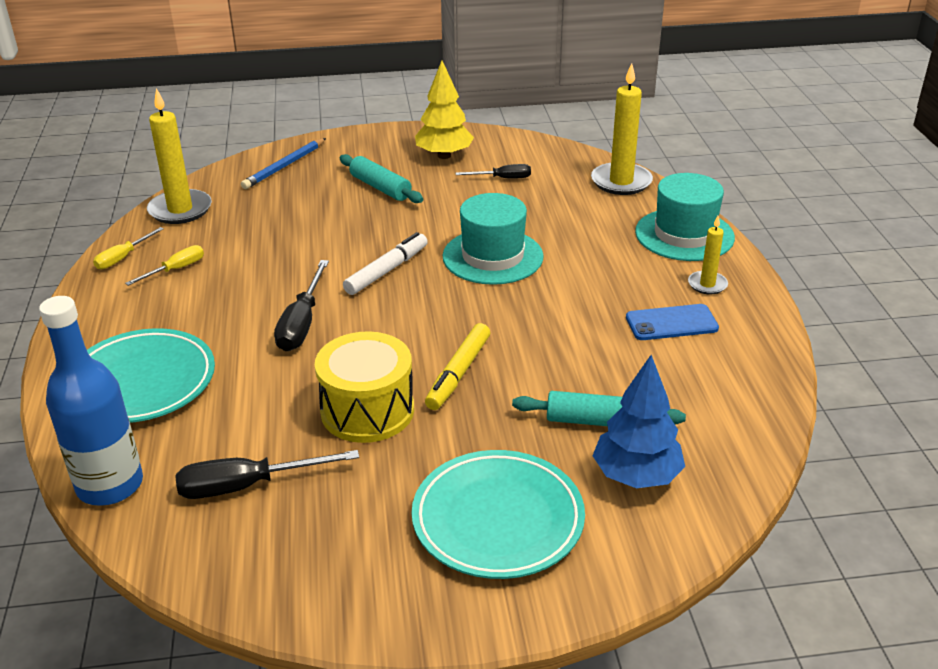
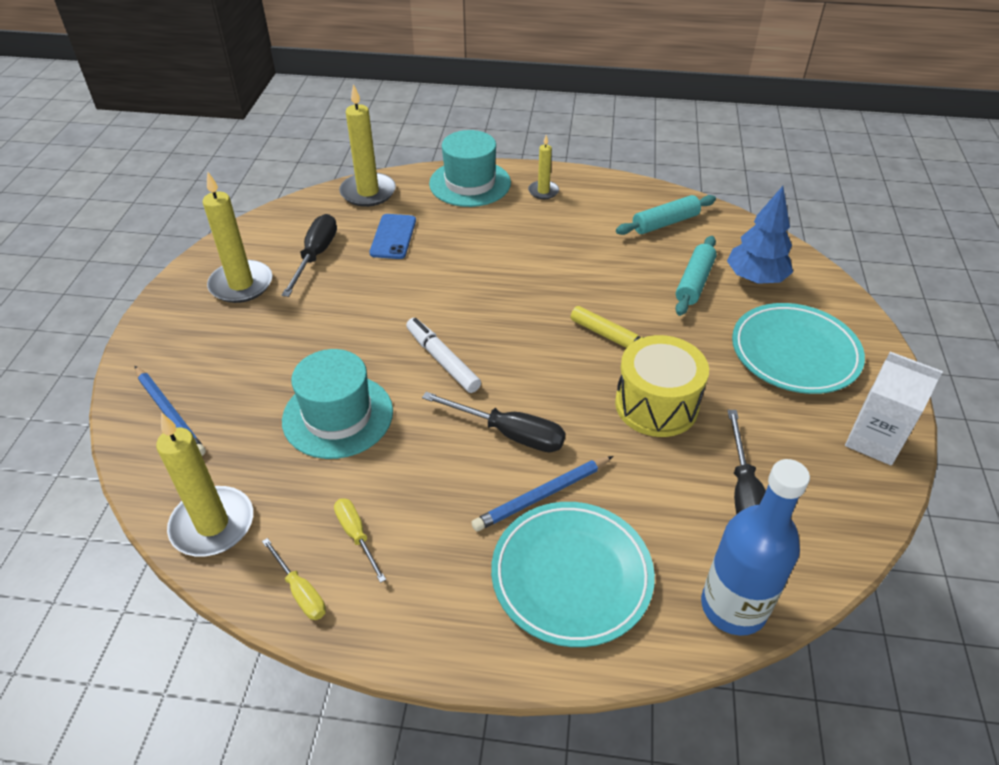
camera: 75 degrees left, 10 degrees up
turquoise rolling pin [340,154,423,203] -> turquoise rolling pin moved to [616,195,716,235]
yellow tree [415,60,474,159] -> yellow candle [203,172,272,303]
turquoise hat [442,193,544,285] -> turquoise hat moved to [282,349,393,459]
black screwdriver [456,164,531,178] -> black screwdriver [281,214,337,297], size x1.61
blue phone [626,304,719,340] -> blue phone moved to [369,214,416,259]
none -> blue pencil [471,456,613,531]
none -> white carton [845,352,943,465]

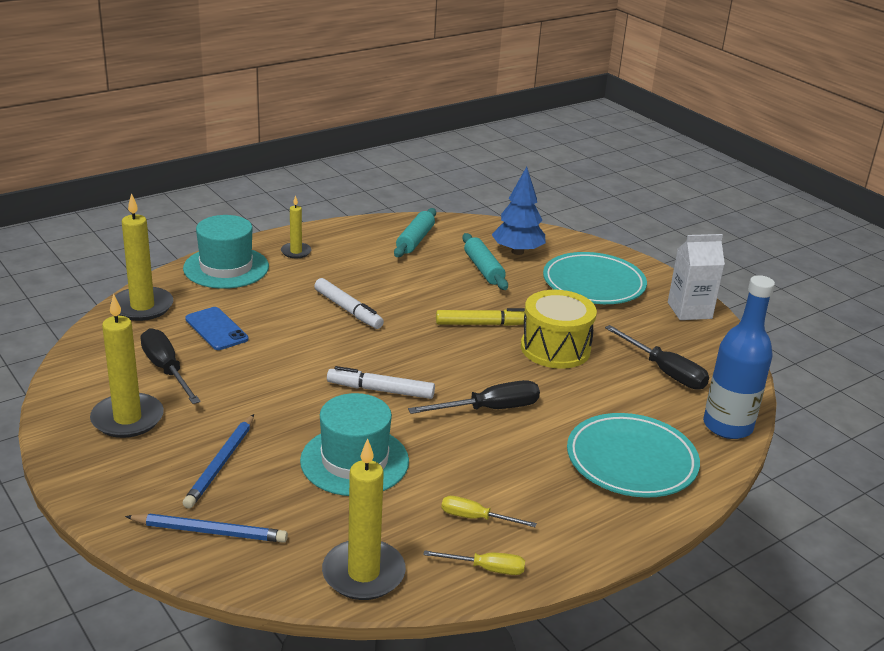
camera: 45 degrees left, 15 degrees down
blue pencil [471,456,613,531] -> blue pencil moved to [183,414,254,508]
none -> white marker [314,278,384,329]

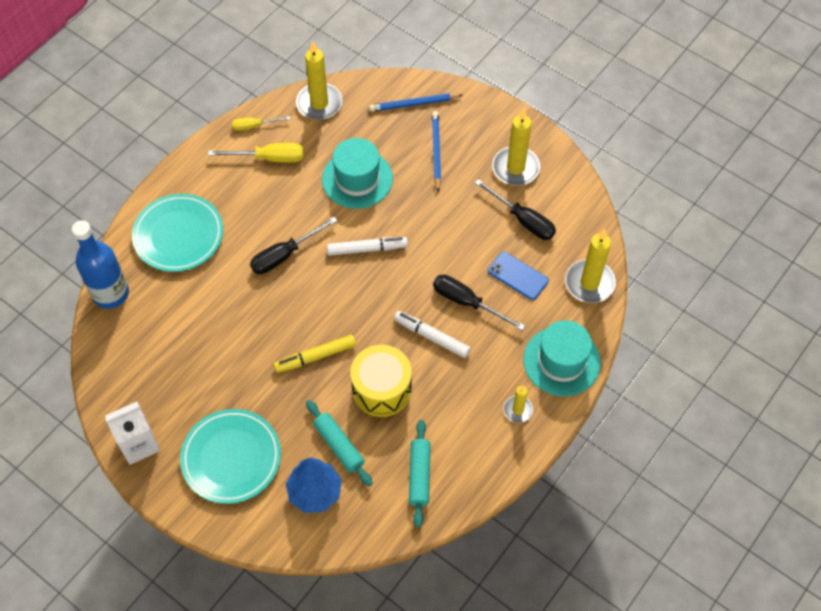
camera: 165 degrees right, 30 degrees up
yellow screwdriver [441,496,537,527] -> yellow screwdriver [208,143,304,162], size x1.61
yellow drum [521,290,597,369] -> yellow drum moved to [350,345,412,417]
black screwdriver [605,325,709,390] -> black screwdriver moved to [433,275,525,330]

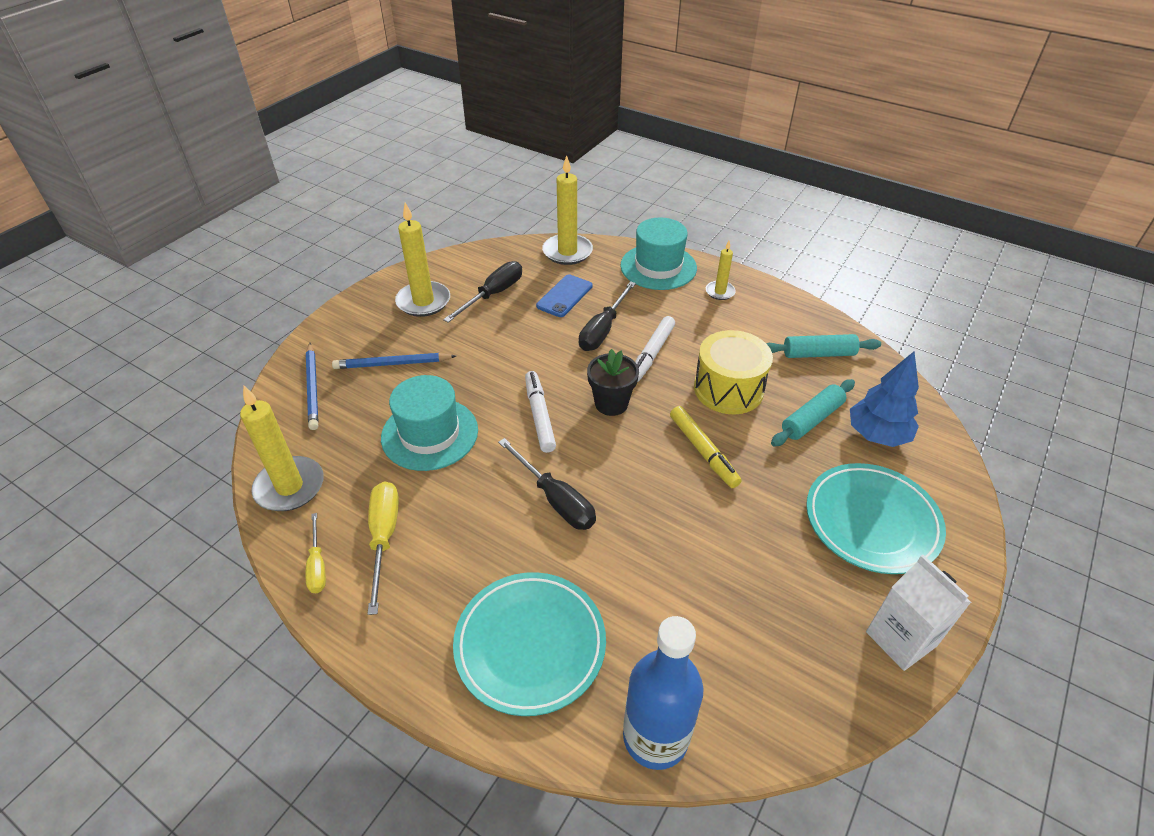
camera: 95 degrees left, 15 degrees down
none -> black flower pot [587,349,639,416]

